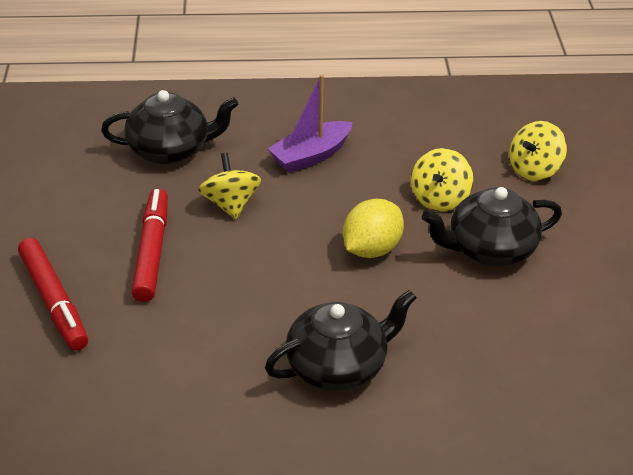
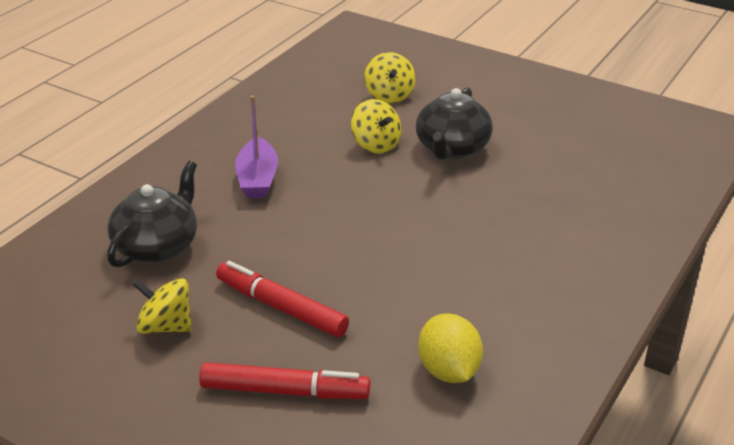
camera: 55 degrees left, 5 degrees down
yellow spinning top [198,153,261,219] -> yellow spinning top moved to [133,278,192,334]
black teapot [265,289,417,392] -> none
yellow lemon [343,199,404,258] -> yellow lemon moved to [418,313,483,383]

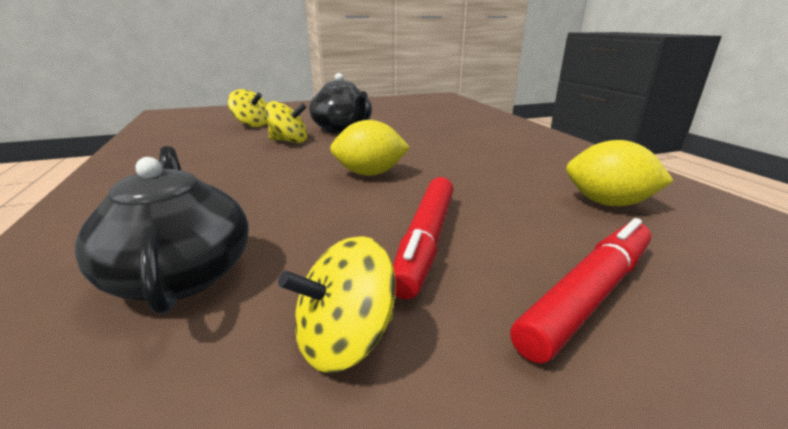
camera: 50 degrees left, 10 degrees down
red marker [216,261,349,337] -> red marker turned 60 degrees counterclockwise [393,177,454,299]
purple boat [235,95,278,198] -> none
none -> yellow lemon [330,120,410,176]

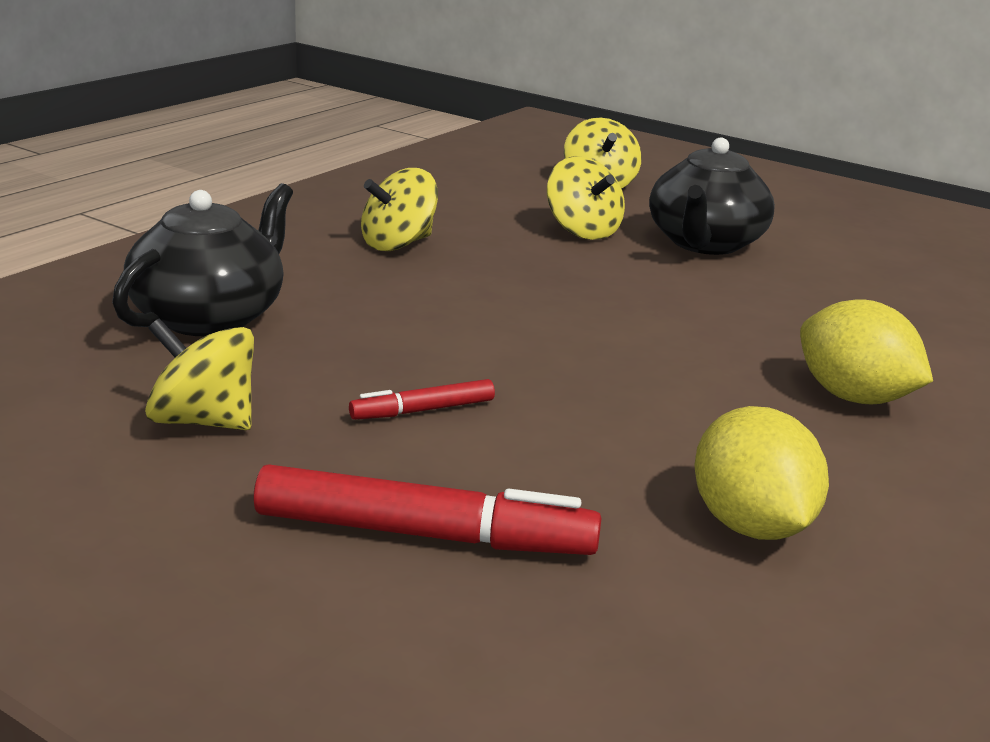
camera: 50 degrees right, 0 degrees up
yellow lemon [330,120,410,176] -> yellow lemon moved to [800,300,933,404]
red marker [393,177,454,299] -> red marker [349,379,495,420], size x0.52
none -> yellow spinning top [361,168,438,251]

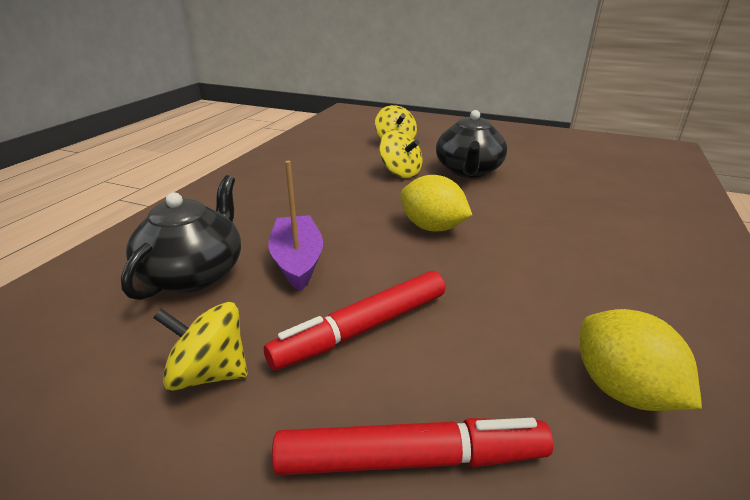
camera: 10 degrees left, 5 degrees up
red marker [349,379,495,420] -> red marker [264,271,446,370], size x1.92
yellow spinning top [361,168,438,251] -> none
yellow lemon [800,300,933,404] -> yellow lemon moved to [400,175,472,231]
none -> purple boat [268,161,323,291]

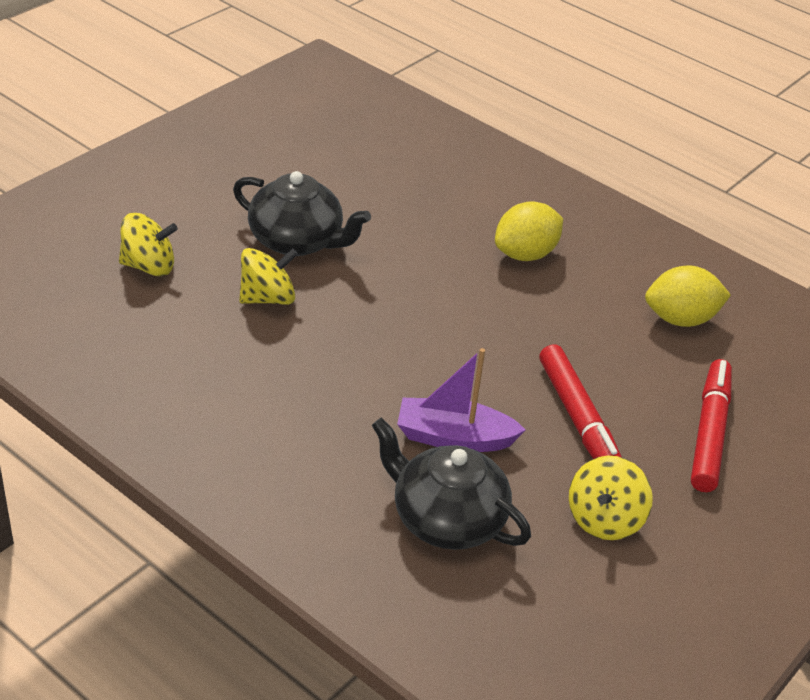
camera: 75 degrees left, 10 degrees up
yellow lemon [400,175,472,231] -> yellow lemon moved to [495,201,563,261]

